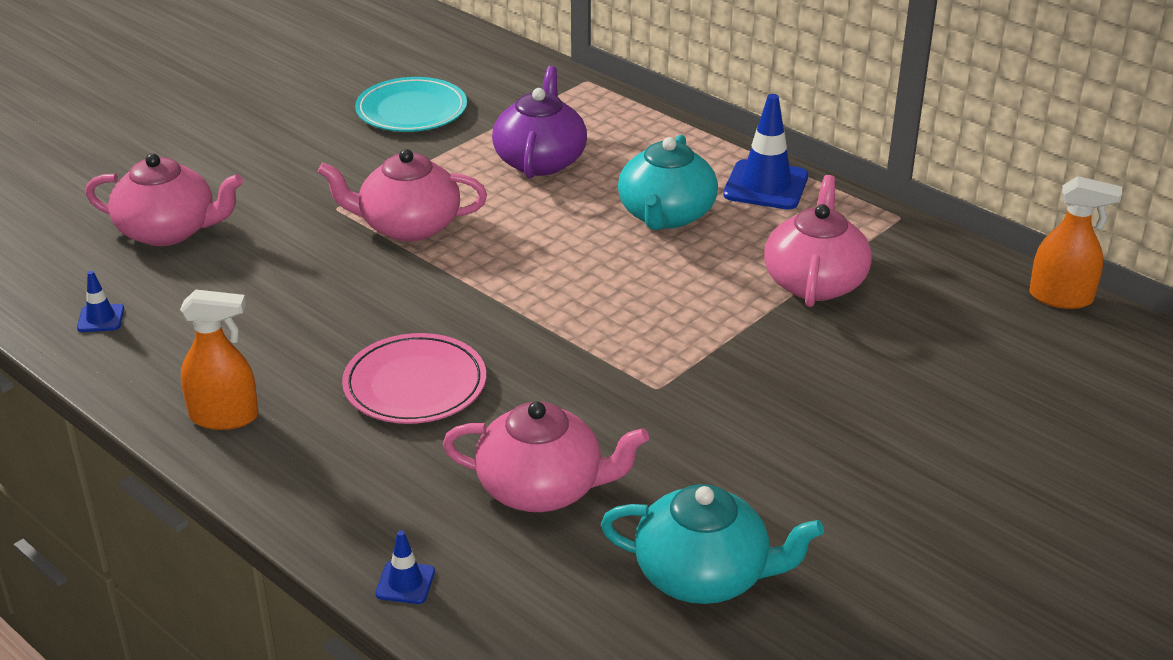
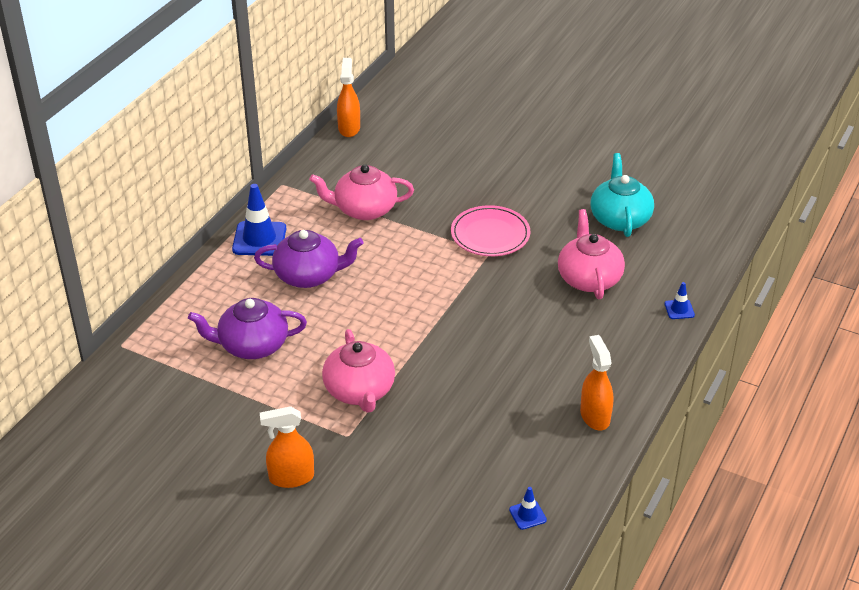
camera: 105 degrees left, 5 degrees up
pink teapot [85,153,243,246] -> none
pink plate [342,333,486,424] -> pink plate moved to [451,205,530,256]
turquoise plate [355,77,467,132] -> none
turquoise teapot [618,135,718,230] -> purple teapot [254,230,363,288]
none -> orange spray bottle [260,406,314,488]

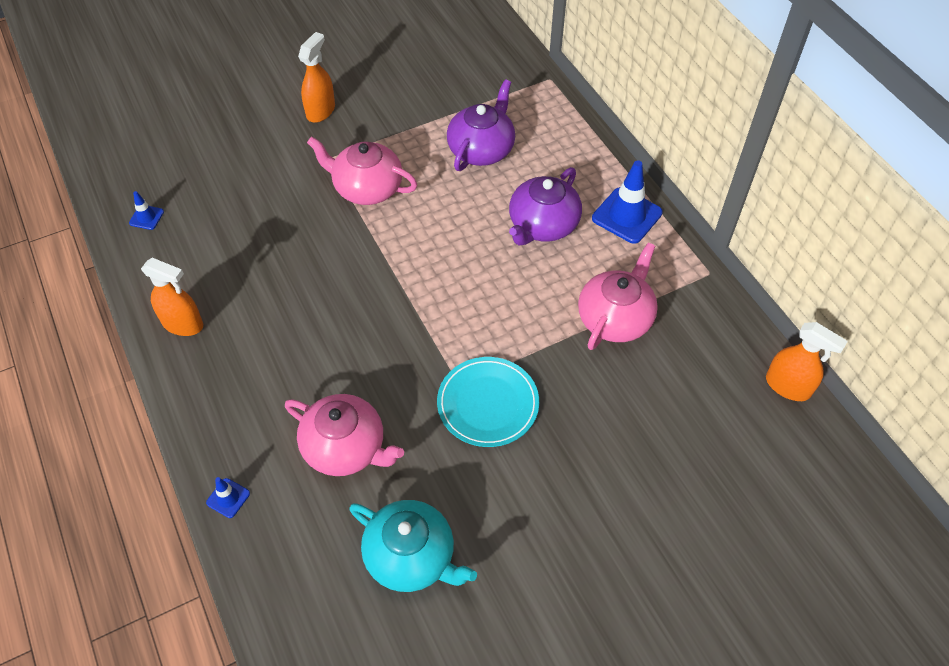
camera: 125 degrees right, 15 degrees up
pink plate [451,205,530,256] -> turquoise plate [437,357,539,447]

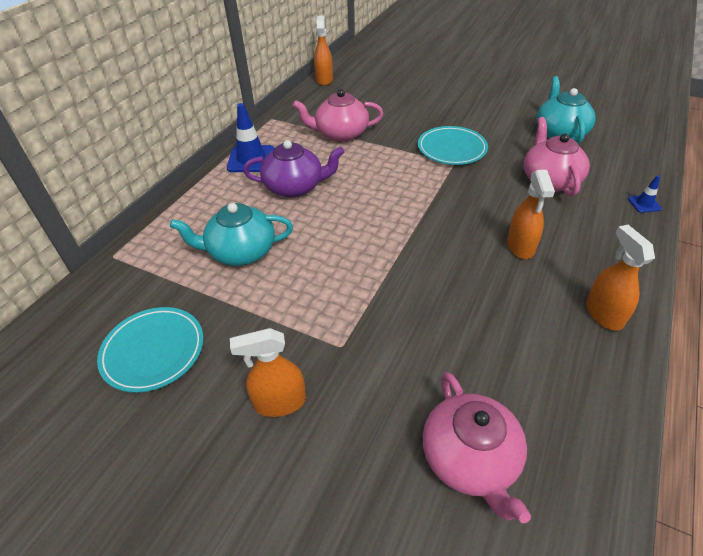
camera: 125 degrees left, 10 degrees down
blue traffic cone [129,191,164,230] -> none
pink teapot [307,136,417,205] -> pink teapot moved to [423,372,531,524]
purple teapot [447,79,515,171] -> turquoise teapot [170,203,293,266]
none -> turquoise plate [97,307,204,393]
none -> orange spray bottle [507,170,555,259]

